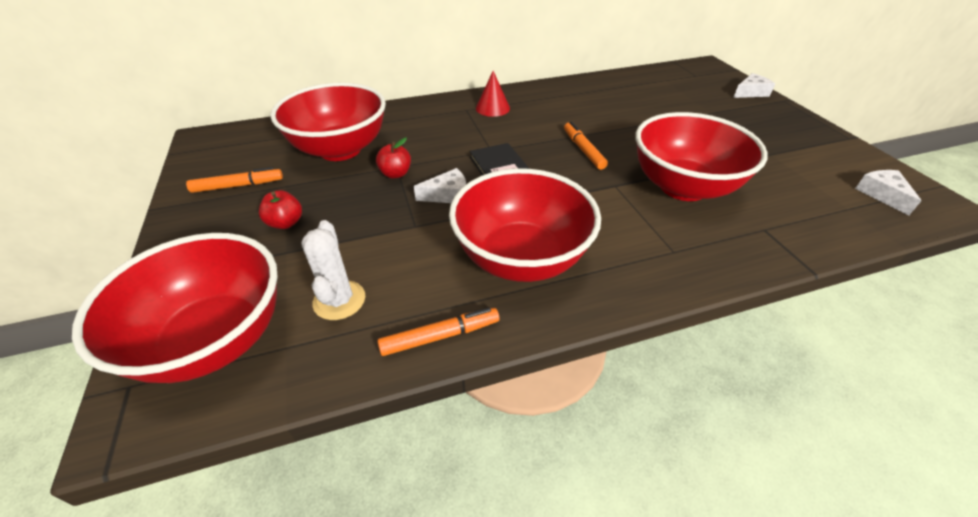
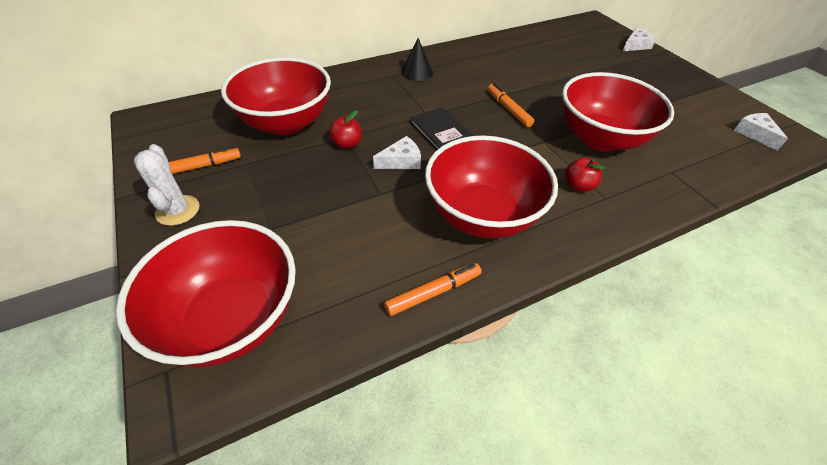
camera: 10 degrees left, 5 degrees up
red apple [259,190,302,229] -> red apple moved to [565,157,605,192]
white cactus [301,220,365,320] -> white cactus moved to [134,144,200,226]
red cone [476,71,510,117] -> black cone [401,38,433,81]

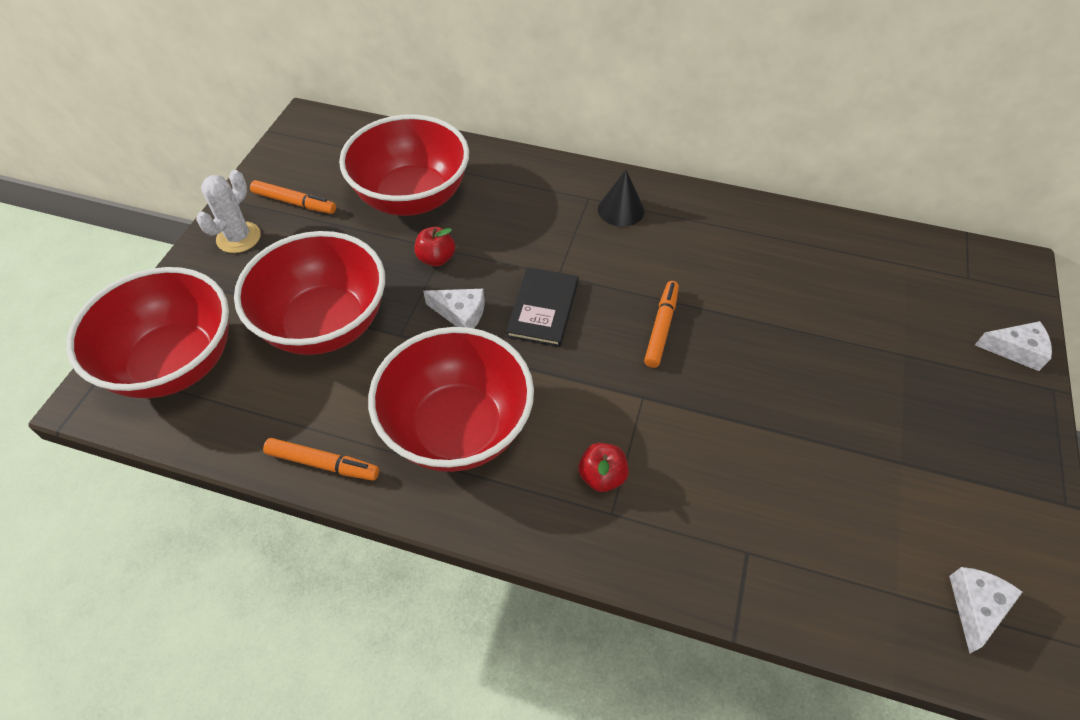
camera: 45 degrees right, 5 degrees up
red bowl [562,72,674,152] -> red bowl moved to [234,231,385,355]

